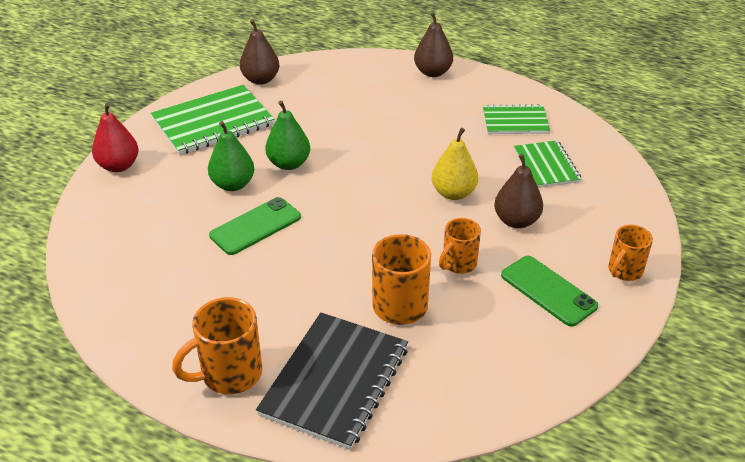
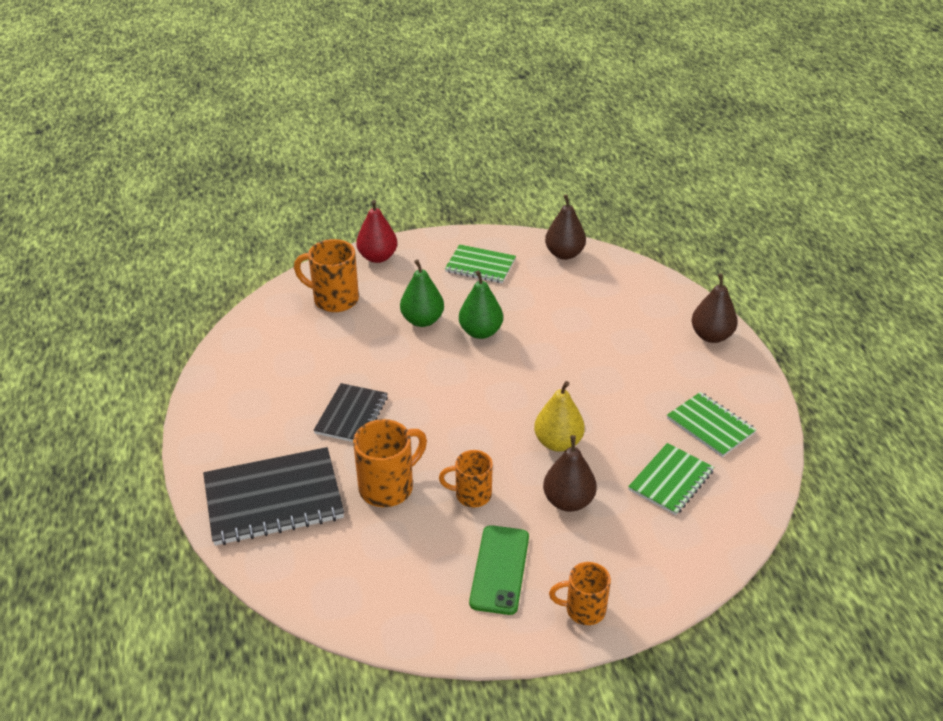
camera: 50 degrees right, 0 degrees up
green notebook [151,85,274,155] -> green notebook [445,244,516,283], size x0.61
orange mug [172,297,262,394] -> orange mug moved to [294,239,359,312]
green phone [209,197,301,255] -> none
none -> black notebook [313,383,388,442]

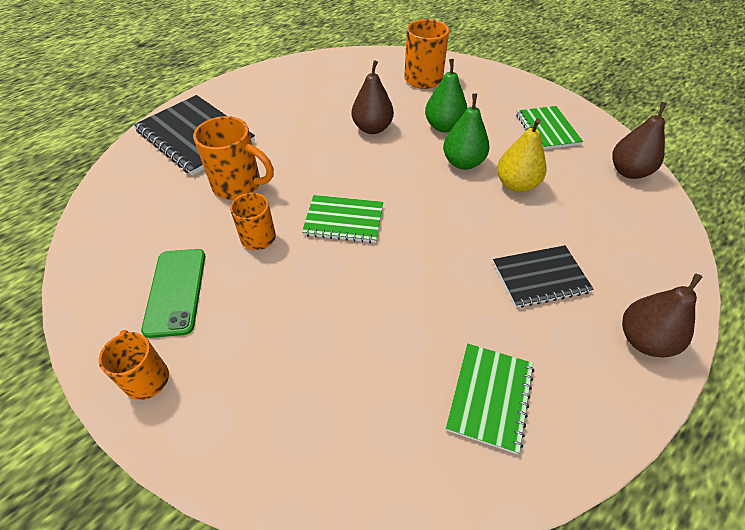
camera: 60 degrees right, 10 degrees up
black notebook [313,383,388,442] -> black notebook moved to [493,245,594,308]
red pear [356,200,397,263] -> none
green phone [469,525,529,615] -> green phone turned 75 degrees counterclockwise [141,249,205,338]
yellow pear [534,381,585,452] -> yellow pear moved to [497,118,547,192]
brown pear [543,435,597,512] -> brown pear moved to [352,60,394,134]
green notebook [628,443,714,515] -> green notebook moved to [302,195,383,243]

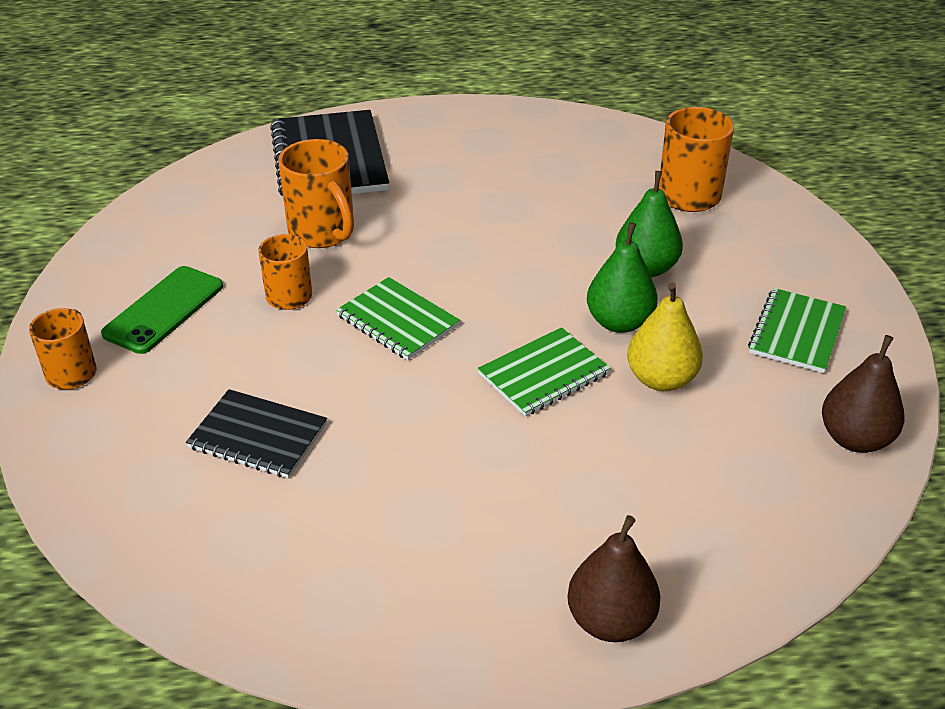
camera: 35 degrees right, 10 degrees down
brown pear [352,60,394,134] -> none
green notebook [446,344,534,454] -> green notebook moved to [478,327,610,417]
black notebook [493,245,594,308] -> black notebook moved to [186,389,327,478]

